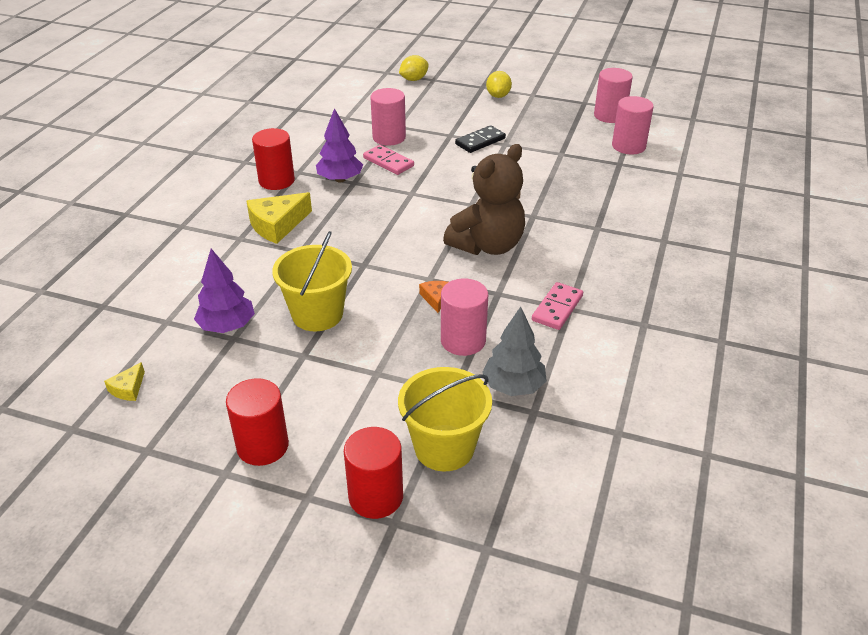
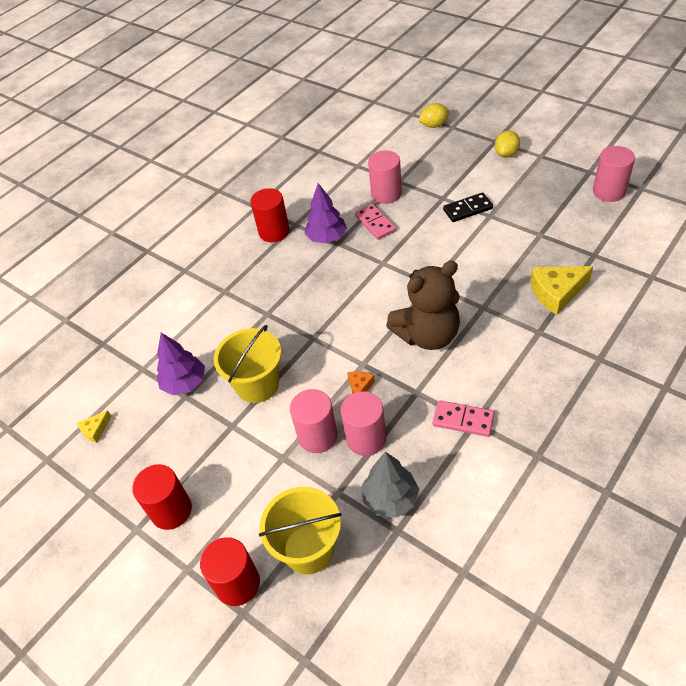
camera: 25 degrees right, 10 degrees up
yellow cheese [246,192,312,244] -> yellow cheese moved to [530,266,593,315]
pink domino [532,282,583,330] -> pink domino turned 60 degrees clockwise [433,400,495,437]
pink cylinder [612,96,654,154] -> pink cylinder moved to [290,389,338,453]

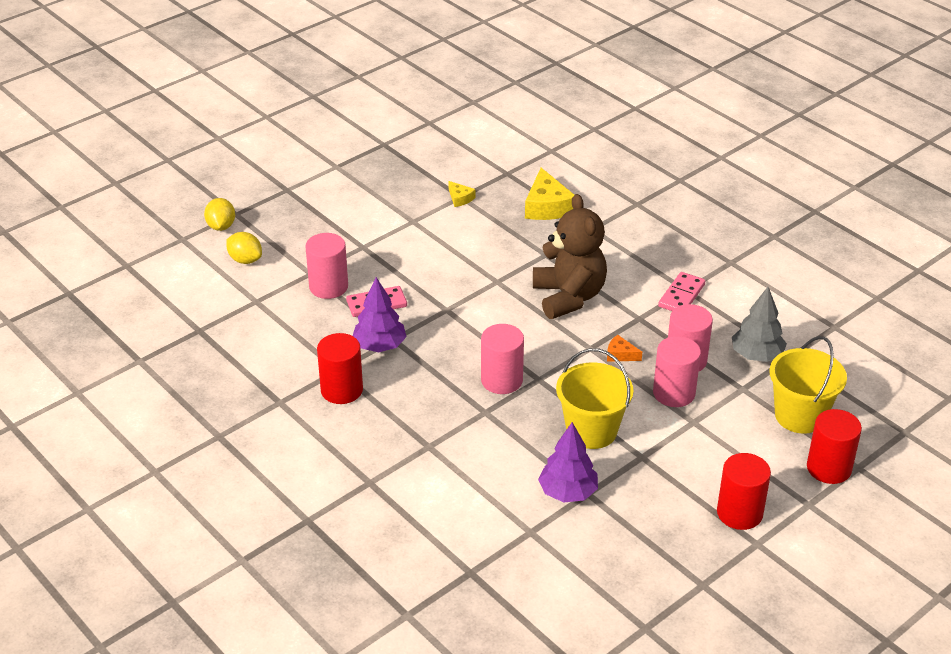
camera: 85 degrees left, 10 degrees down
yellow cheese [77,410,112,443] -> yellow cheese moved to [449,181,475,207]
black domino [443,193,493,222] -> none
yellow lemon [495,131,520,158] -> yellow lemon moved to [226,232,262,264]
pink cylinder [593,146,635,202] -> pink cylinder moved to [481,324,524,394]

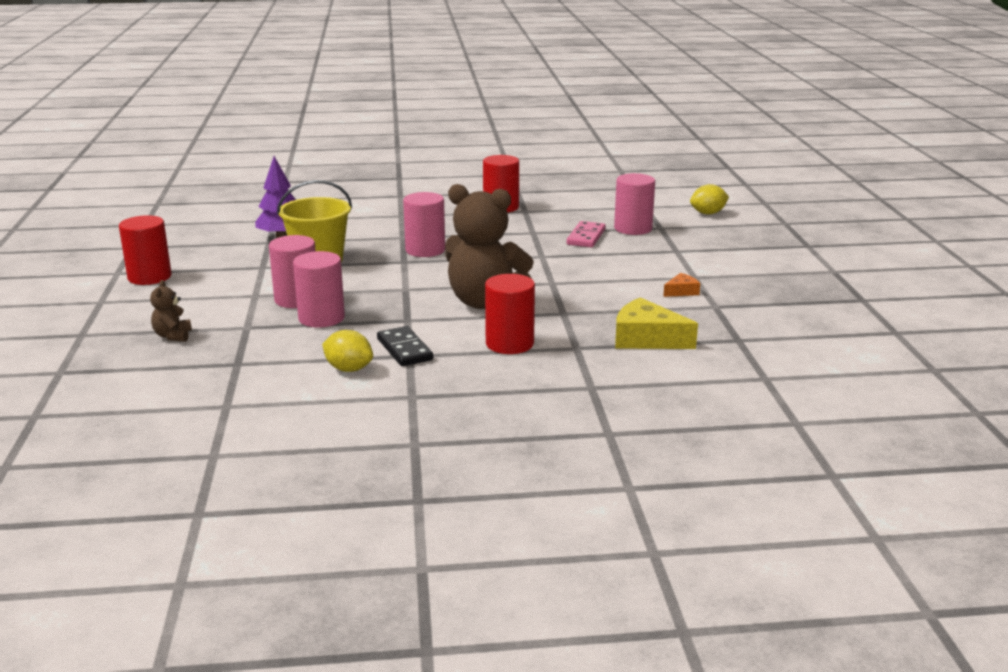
camera: 125 degrees right, 15 degrees down
yellow lemon [204,198,235,231] -> yellow lemon moved to [322,330,373,372]
purple tree [353,277,406,352] -> none
yellow cheese [449,181,475,207] -> none
orange cheese [607,335,642,362] -> orange cheese moved to [663,273,700,297]
pink domino [658,272,705,311] -> black domino [377,326,433,366]
grey tree [732,287,787,362] -> none
yellow bucket [769,336,847,434] -> brown teddy bear [150,280,192,342]
red cylinder [807,409,862,484] -> red cylinder moved to [485,274,535,354]

